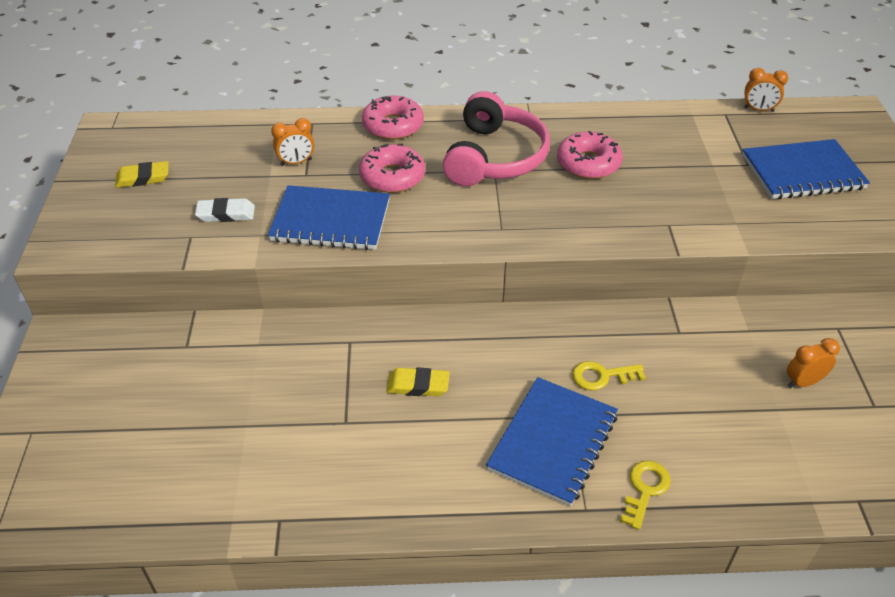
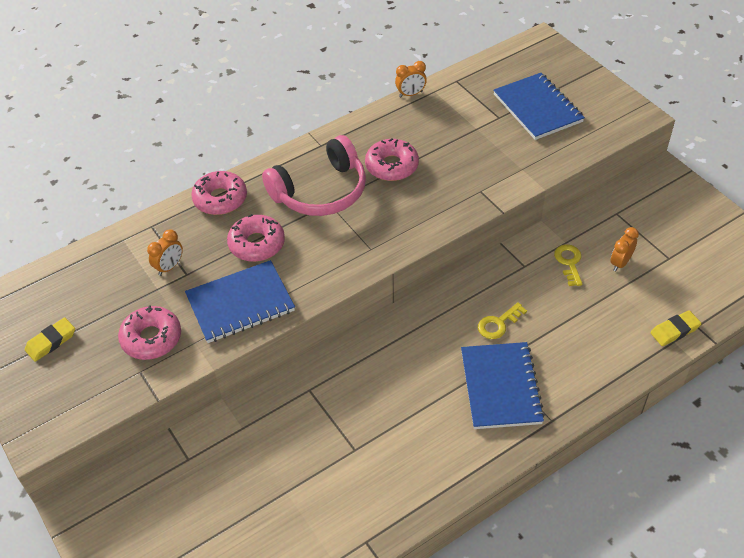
camera: 30 degrees left, 5 degrees up
white eraser [195,198,255,222] -> pink donut [118,306,181,360]
yellow eraser [386,368,450,396] -> yellow eraser moved to [650,310,702,346]
pink headphones [443,91,550,186] -> pink headphones turned 75 degrees clockwise [262,135,366,216]
yellow key [620,461,671,530] -> yellow key moved to [554,244,583,286]
blue notebook [742,139,870,199] -> blue notebook turned 75 degrees counterclockwise [493,73,585,140]
orange clock [744,68,788,112] -> orange clock moved to [395,61,427,97]

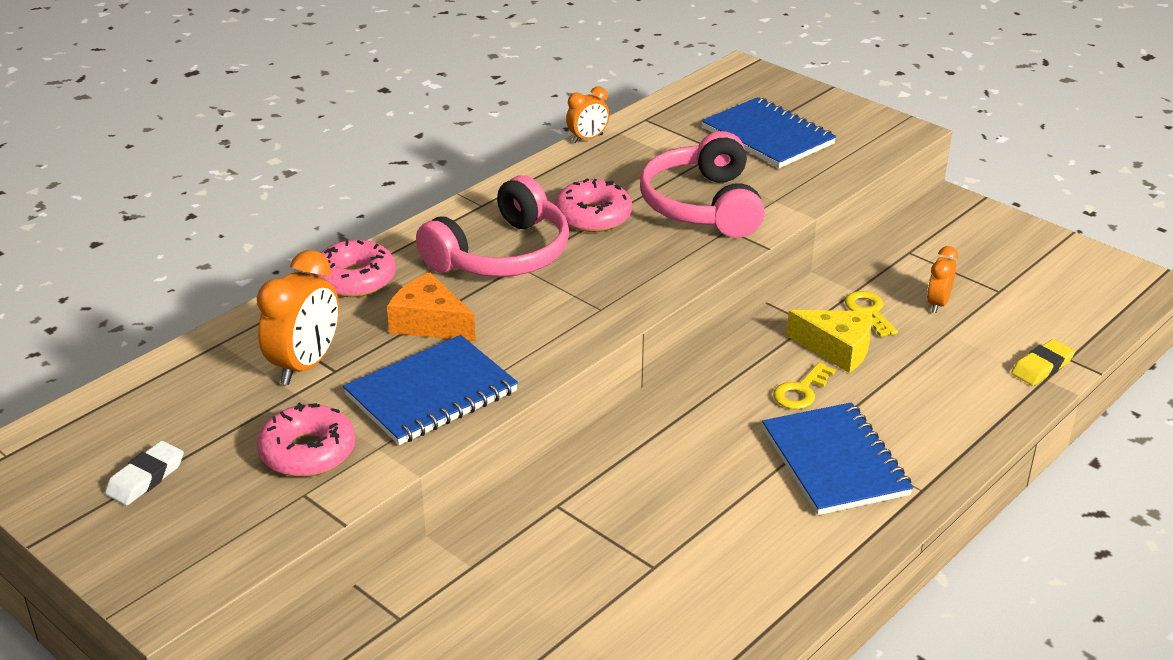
camera: 15 degrees left, 15 degrees down
yellow eraser [25,317,75,362] -> white eraser [105,441,184,505]
orange clock [147,229,183,276] -> orange clock [257,250,339,385], size x1.75
pink donut [227,214,285,262] -> orange cheese [387,273,476,342]
none -> pink headphones [640,131,765,238]
none -> yellow cheese [786,310,873,373]

